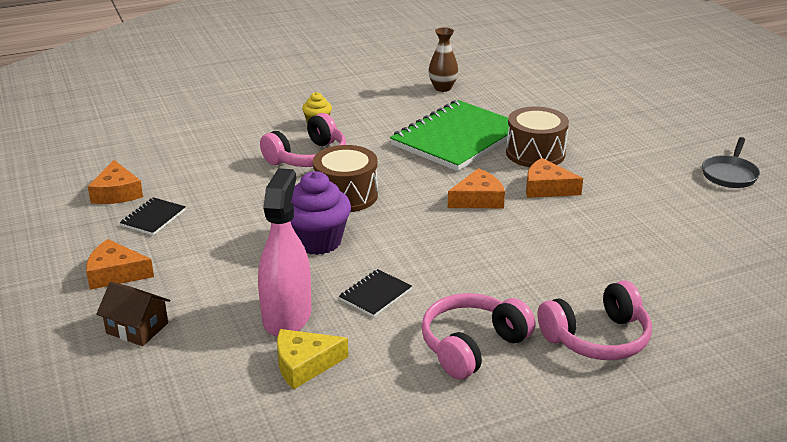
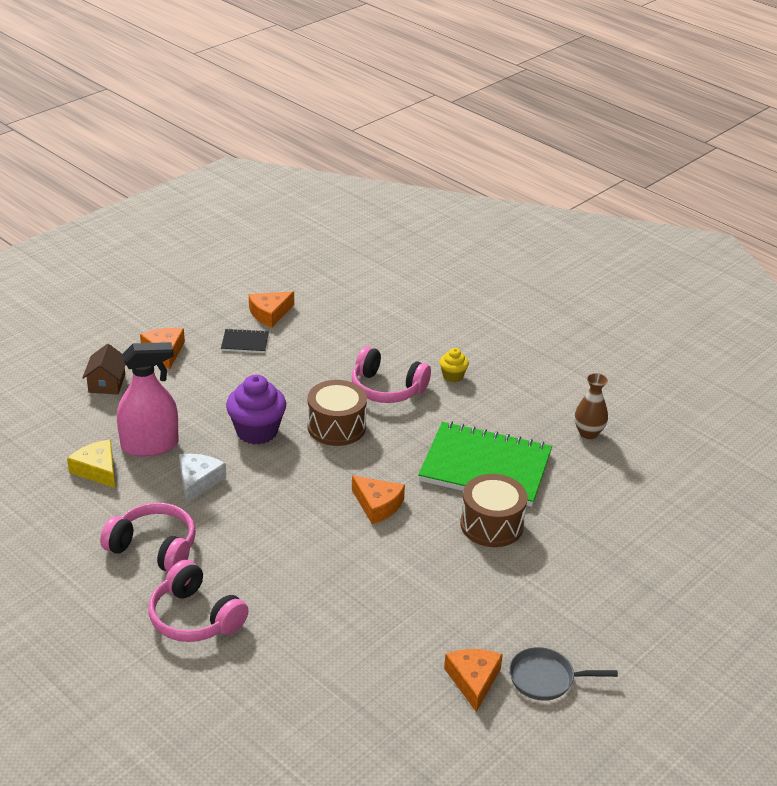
camera: 65 degrees right, 5 degrees up
black notebook [339,269,412,317] -> white cheese [179,454,226,504]
orange cheese [526,158,583,198] -> orange cheese moved to [444,649,503,712]

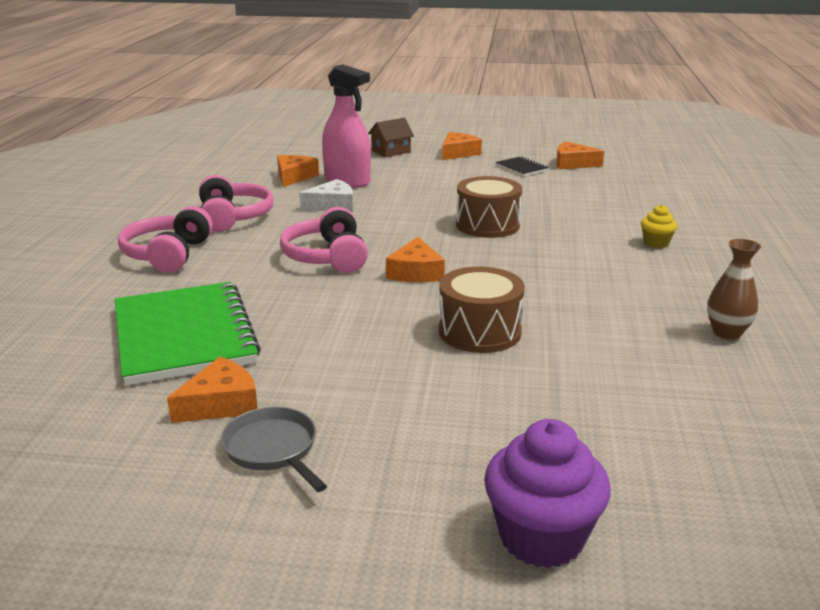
camera: 55 degrees right, 10 degrees down
yellow cheese [67,439,115,488] -> orange cheese [277,155,319,187]
purple cupcake [226,375,286,445] -> purple cupcake moved to [484,419,611,568]
pink headphones [352,346,431,403] -> pink headphones moved to [280,207,368,273]
green notebook [418,422,552,507] -> green notebook moved to [115,282,261,386]

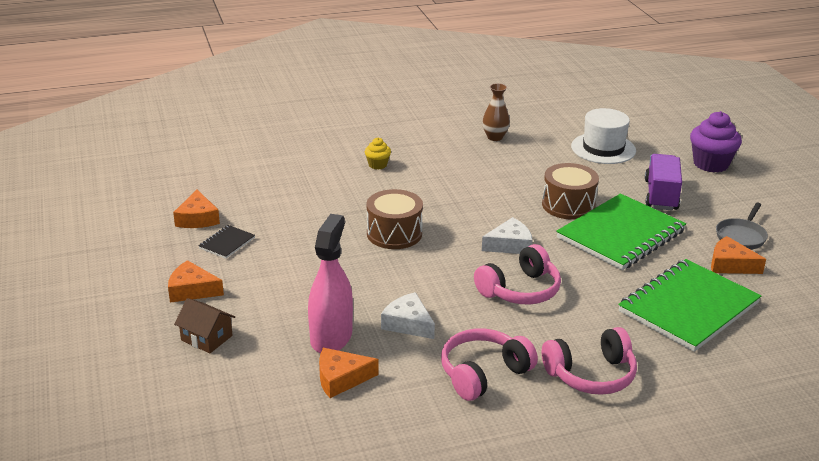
camera: 115 degrees left, 5 degrees up
orange cheese [386,237,445,282] -> white cheese [482,217,532,254]
none -> green notebook [556,194,686,270]
none -> white hat [571,108,636,164]
none -> purple truck [645,154,682,210]

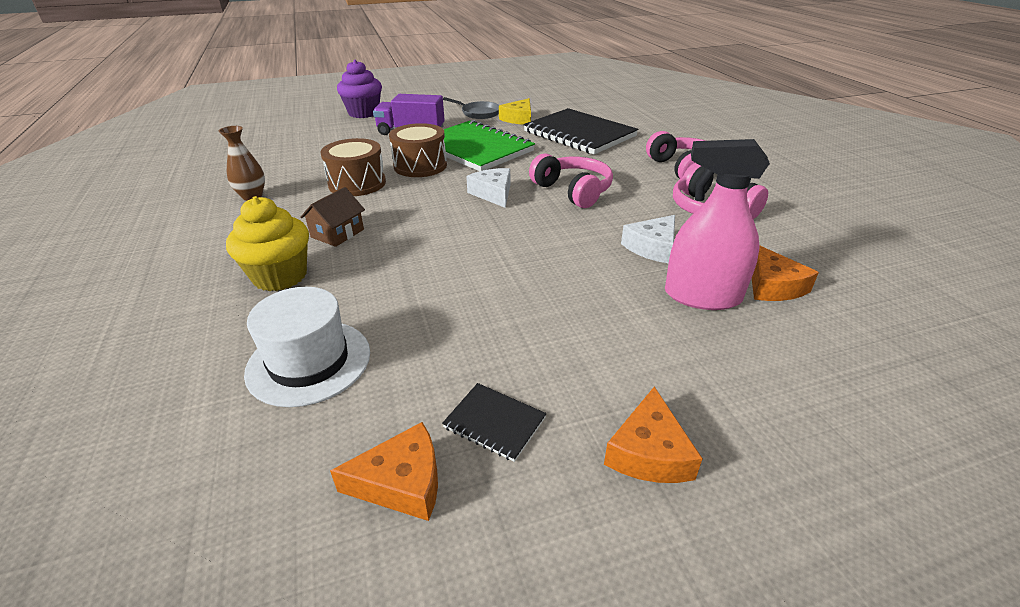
camera: 90 degrees left, 5 degrees up
brown house [174,298,235,353] -> brown house moved to [300,187,365,247]
yellow cupcake [365,138,391,169] -> yellow cupcake [226,196,309,291], size x1.91
brown drum [366,189,423,249] -> brown drum moved to [320,138,386,196]
white hat [571,108,636,164] -> white hat moved to [244,287,370,407]
green notebook [618,259,761,352] -> black notebook [524,108,638,154]
orange cheese [711,236,766,274] -> yellow cheese [499,98,531,125]

